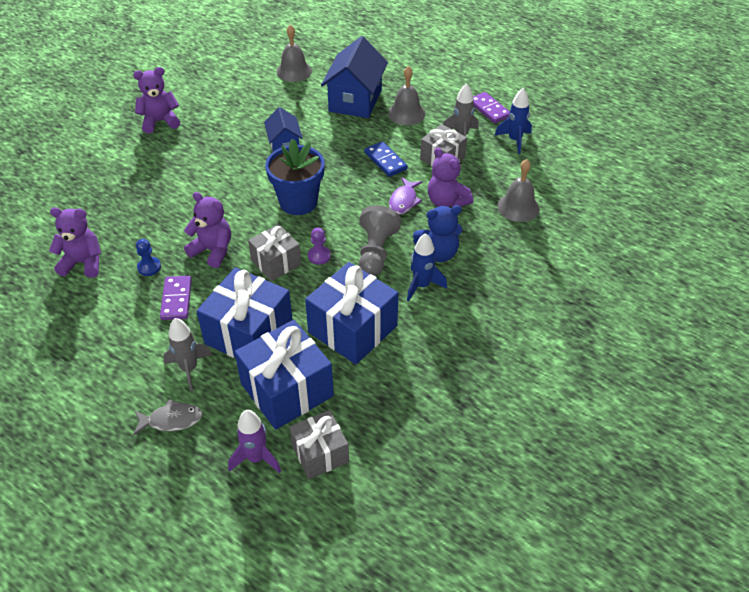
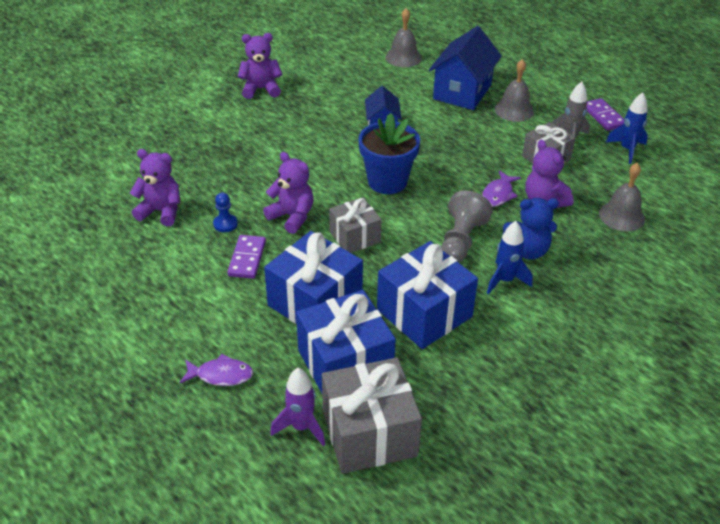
camera: 10 degrees right, 5 degrees down
grey fish [133,399,202,435] -> purple fish [179,354,253,386]
grey rocket [163,318,212,391] -> none
grey gift [289,410,349,479] -> grey gift [322,357,422,474], size x1.64
purple pawn [308,228,331,265] -> none
blue domino [364,141,408,177] -> none

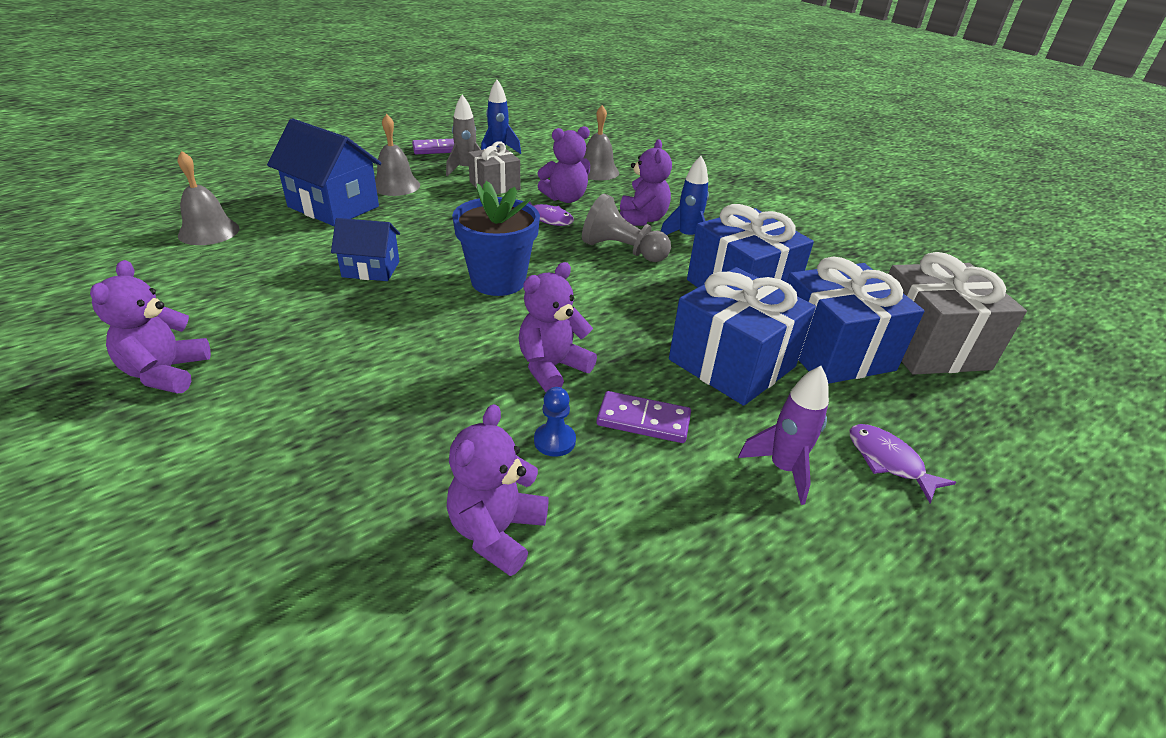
camera: 85 degrees left, 5 degrees down
purple fish [179,354,253,386] -> purple fish turned 45 degrees counterclockwise [849,424,956,503]
purple rocket [270,368,325,446] -> purple rocket moved to [738,366,829,505]
grey gift [329,197,382,253] -> none
blue teddy bear [502,198,559,260] -> purple teddy bear [620,139,672,226]

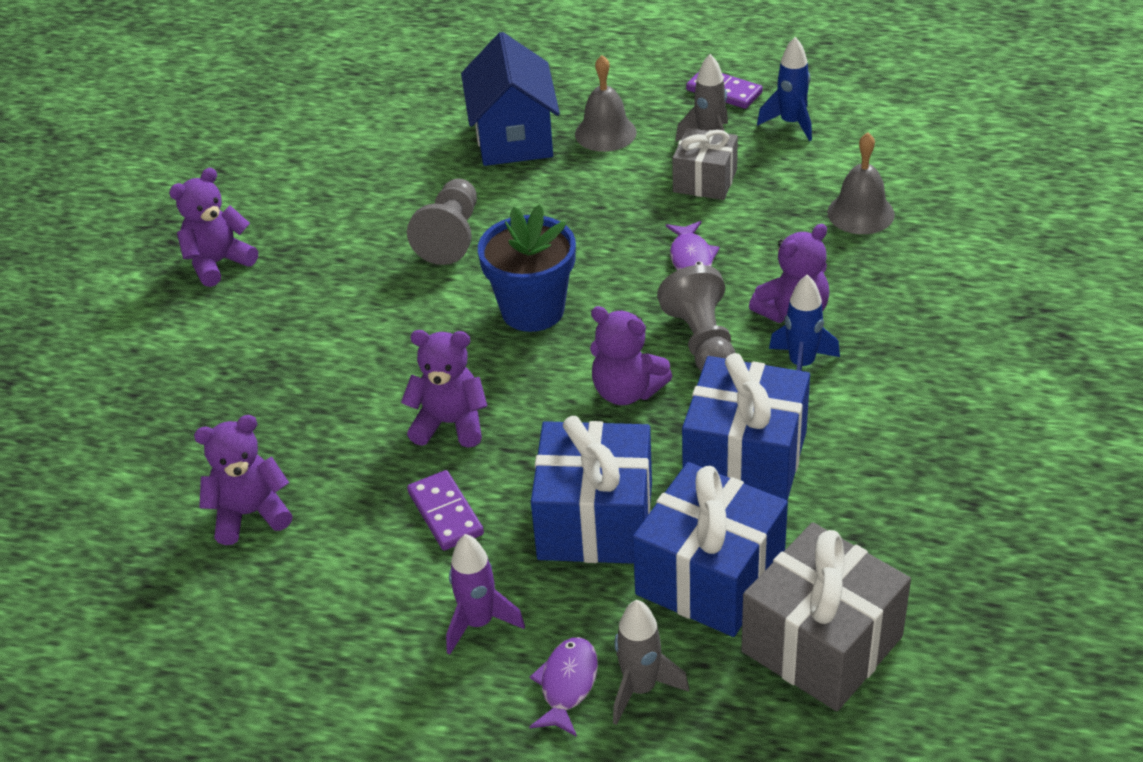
camera: 55 degrees right, 5 degrees up
grey bell [178,151,239,245] -> none
blue house [331,218,400,281] -> grey pawn [407,179,477,265]
blue pawn [534,387,576,457] -> none
purple teddy bear [537,126,590,203] -> purple teddy bear moved to [590,306,672,405]
none -> grey rocket [613,600,689,725]

